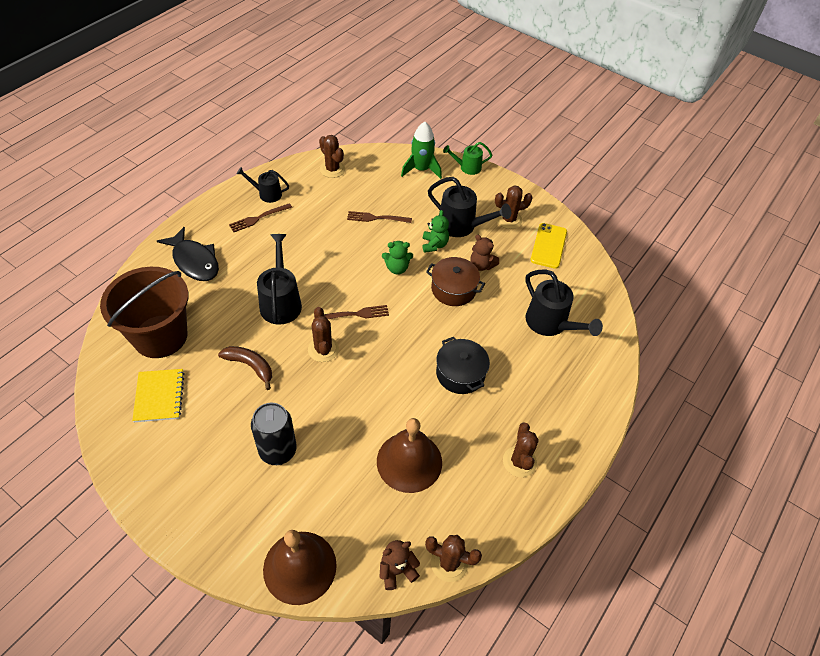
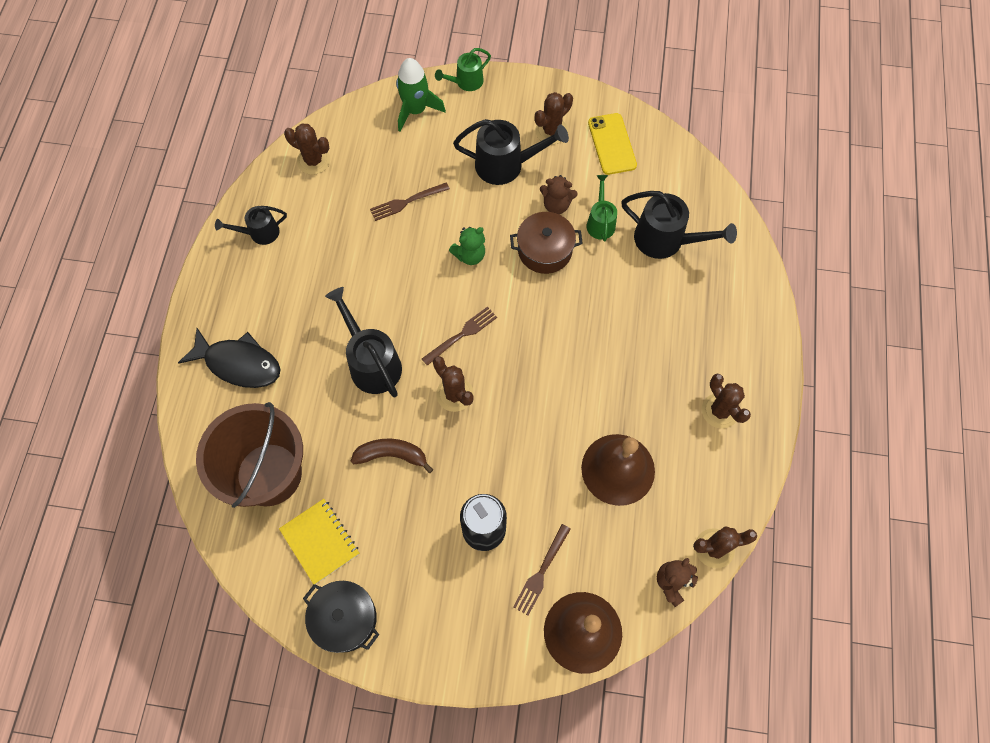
camera: 25 degrees left, 15 degrees up
brown fork [229,203,292,232] -> brown fork moved to [513,524,571,616]
green teddy bear [423,210,449,253] -> none
black pot [436,337,490,394] -> black pot moved to [303,581,379,653]
none -> green watering can [587,175,617,241]

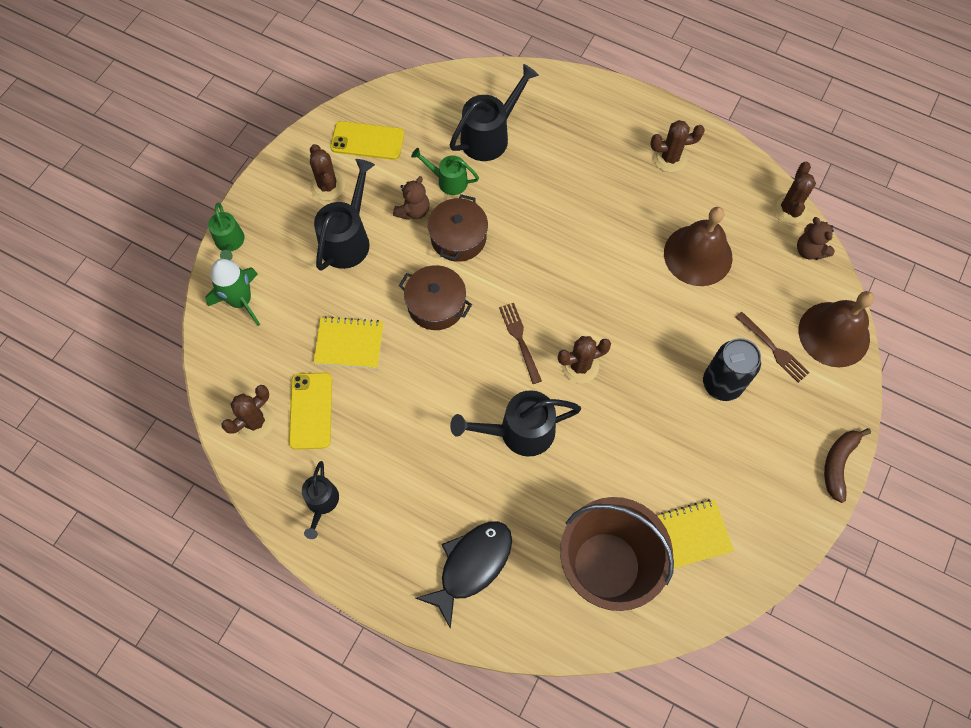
camera: 70 degrees left, 0 degrees up
black pot [303,581,379,653] -> none
brown banana [351,439,433,473] -> brown banana moved to [824,428,871,503]
brown fork [370,182,450,221] -> yellow notebook [313,316,383,369]
green teddy bear [449,227,485,265] -> brown pot [399,265,472,330]
none -> yellow phone [289,373,332,449]

